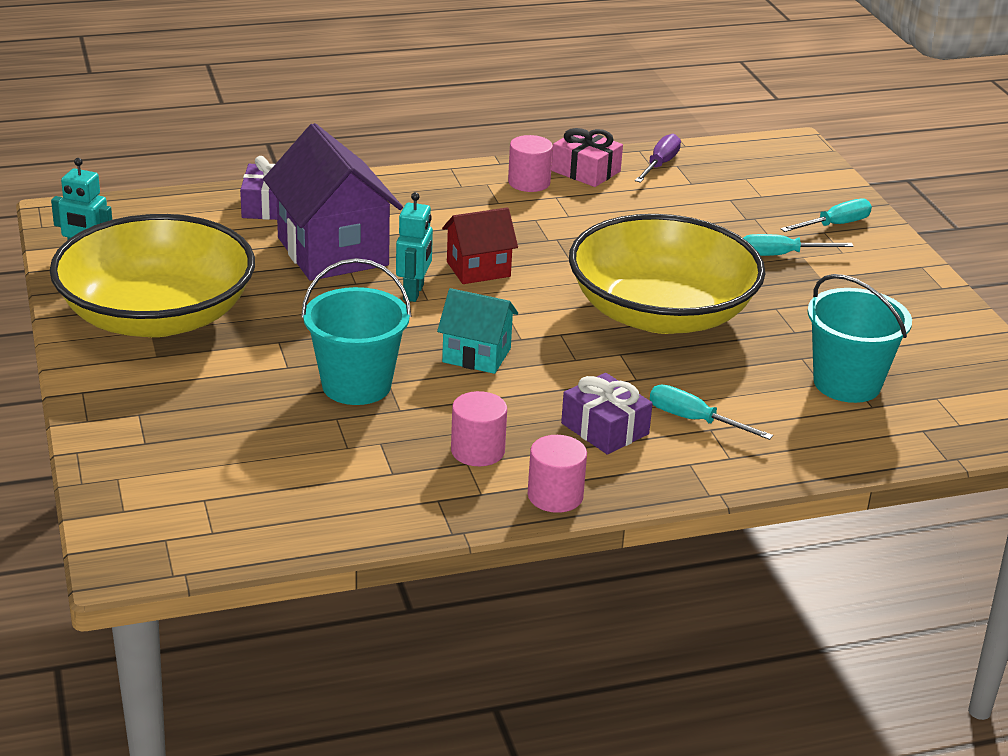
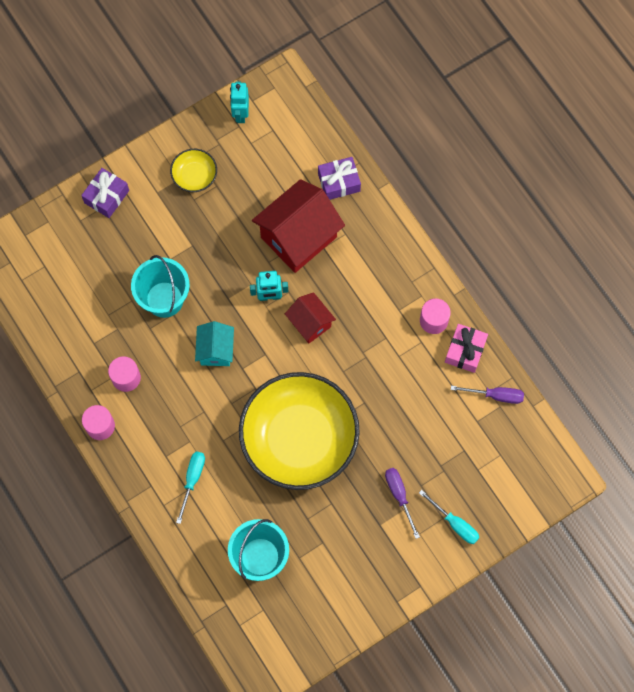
camera: 75 degrees right, 40 degrees up
yellow bowl [50,214,255,337] -> yellow bowl [170,149,217,192], size x0.42
purple house [263,123,403,281] -> red house [252,179,345,273]
purple gift [561,373,653,455] -> purple gift moved to [81,168,129,218]
turquoise screwdriver [743,234,853,256] -> purple screwdriver [385,468,420,539]

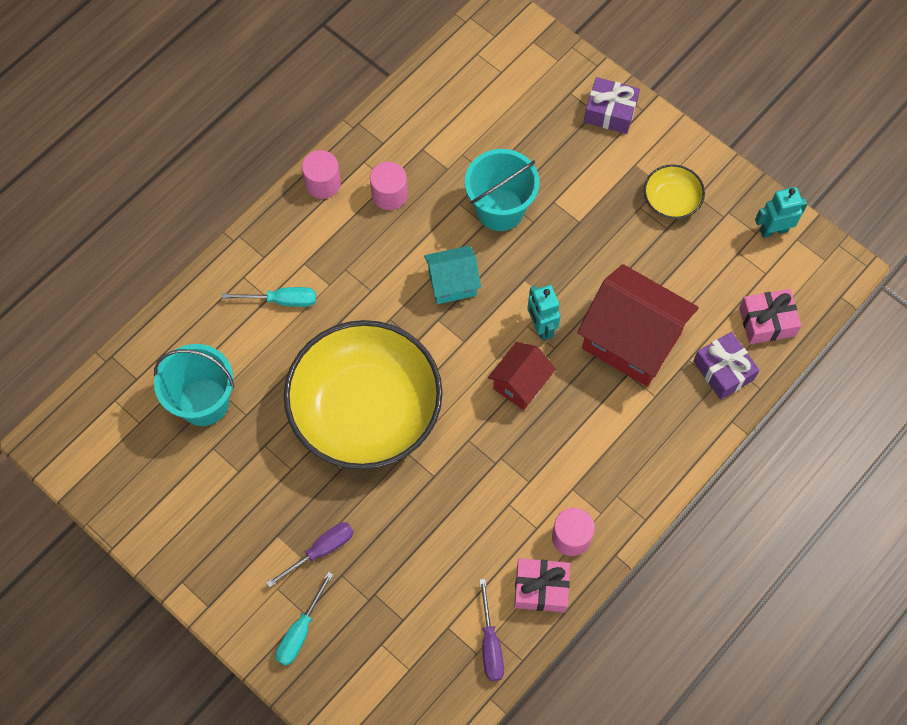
camera: 75 degrees right, 5 degrees down
none -> pink gift [739,289,801,344]

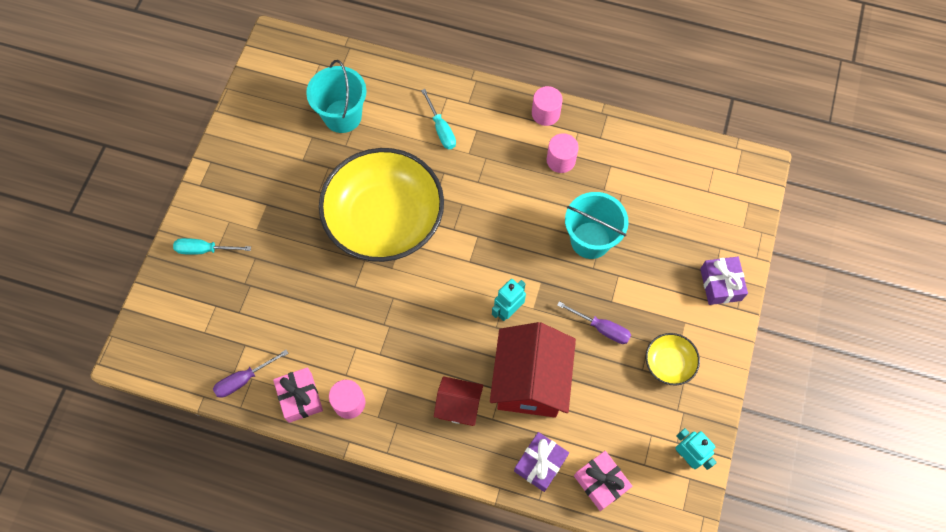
camera: 65 degrees right, 0 degrees up
purple screwdriver [266,522,354,588] -> purple screwdriver moved to [557,301,631,344]
turquoise house [424,246,481,304] -> none
red house [488,342,556,410] -> red house moved to [434,376,483,426]

